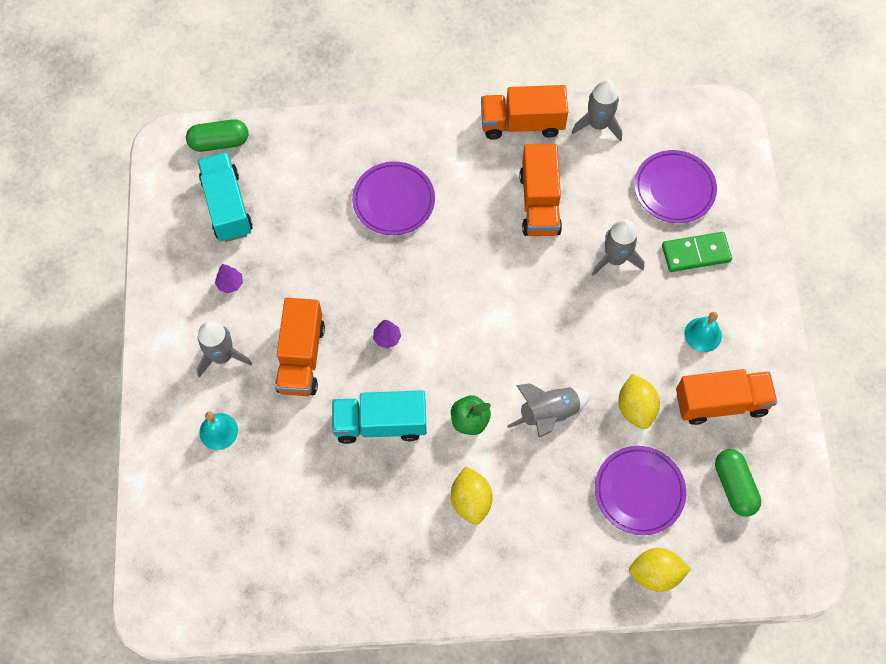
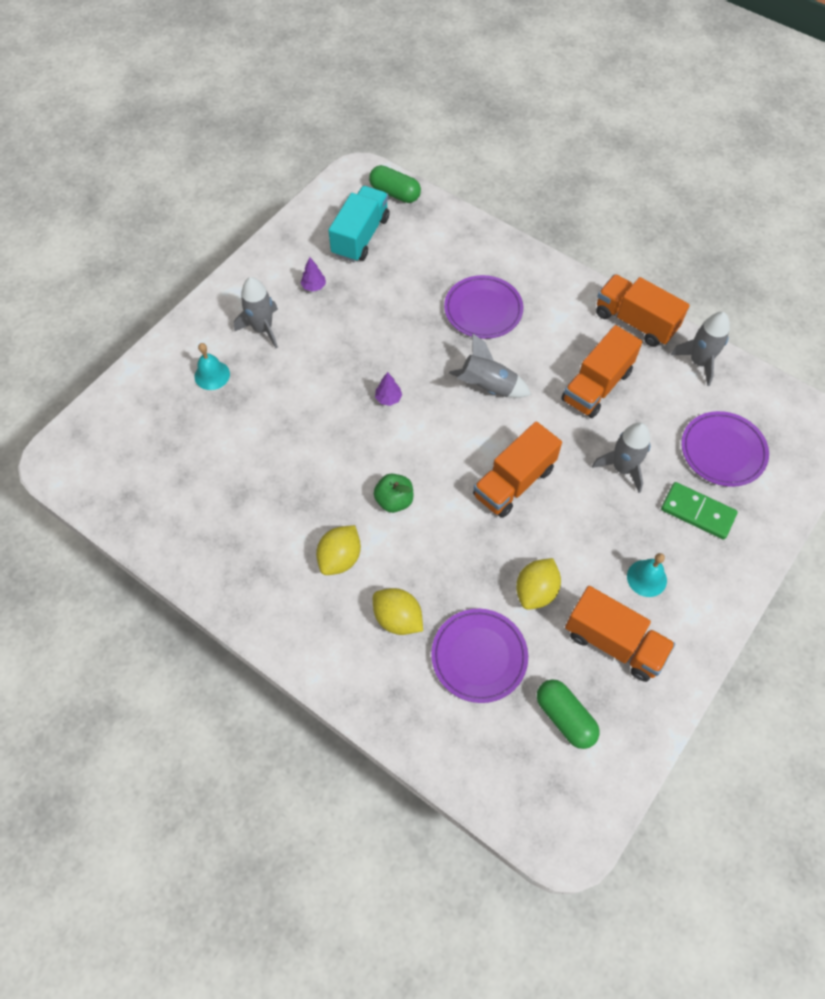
camera: 40 degrees right, 5 degrees down
orange truck [275,298,325,396] -> orange truck moved to [473,421,562,518]
turquoise truck [332,390,427,444] -> none
grey rocket [507,383,591,438] -> grey rocket moved to [449,333,531,398]
yellow lemon [629,548,691,592] -> yellow lemon moved to [373,588,423,635]
green capsule [715,449,761,517] -> green capsule turned 60 degrees counterclockwise [537,680,600,749]

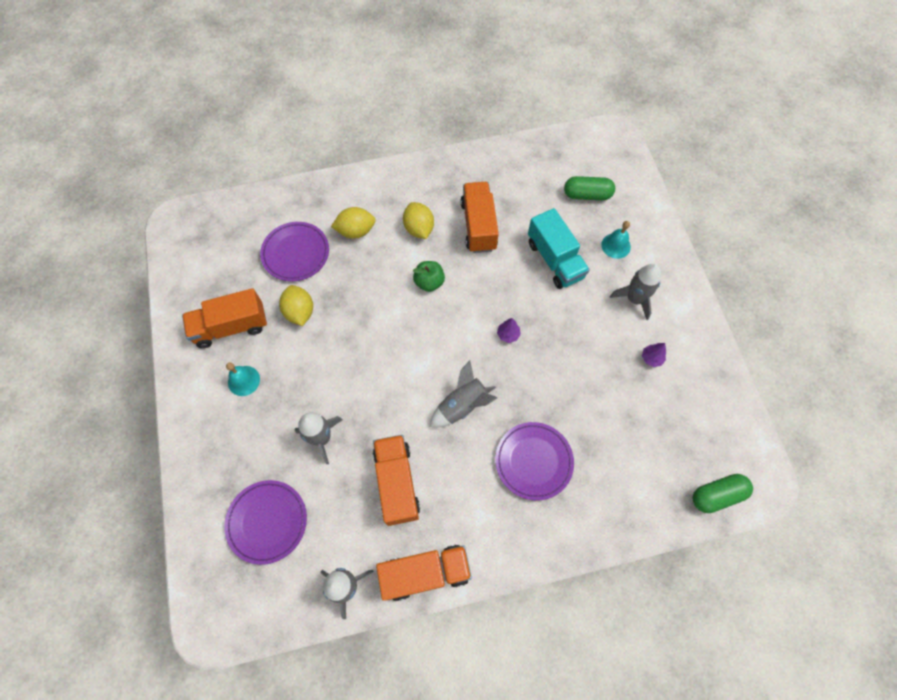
camera: 130 degrees right, 5 degrees up
turquoise truck [328,186,390,262] -> turquoise truck moved to [528,208,590,289]
orange truck [473,421,562,518] -> orange truck moved to [460,182,499,253]
green capsule [537,680,600,749] -> green capsule moved to [564,176,615,200]
green domino [661,482,738,540] -> none

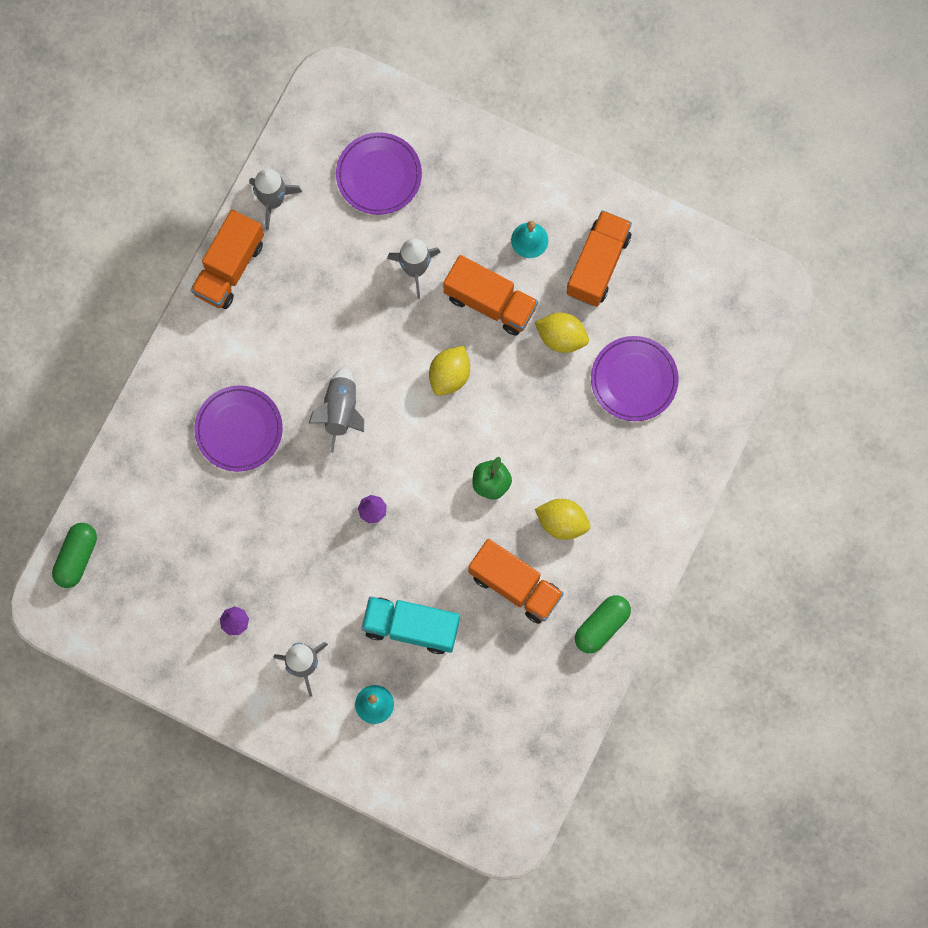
camera: 130 degrees right, 10 degrees up
yellow lemon [331,207,376,239] -> yellow lemon moved to [429,346,470,396]
orange truck [373,435,420,526] -> orange truck moved to [443,255,538,336]
green capsule [564,176,615,200] -> green capsule moved to [575,595,631,653]

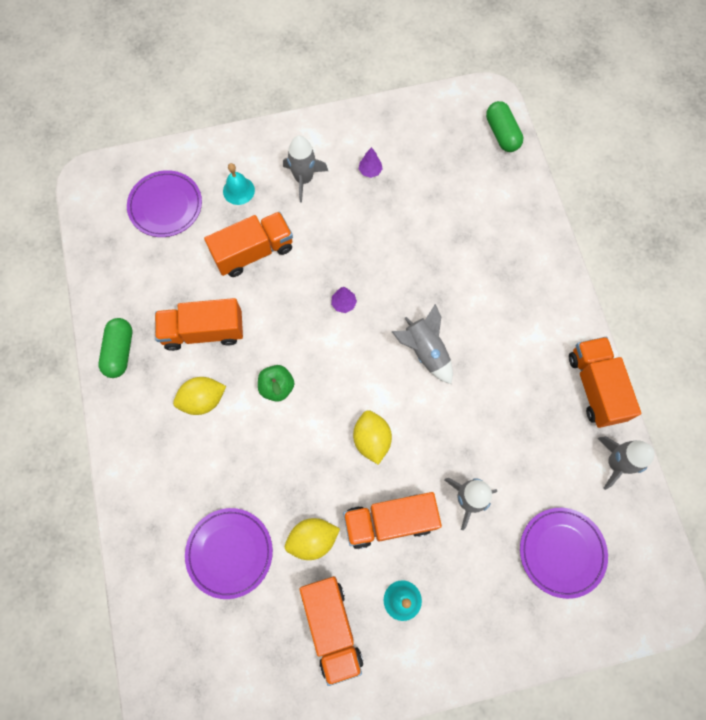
camera: 140 degrees right, 5 degrees down
purple plate [194,385,283,472] -> purple plate moved to [127,170,202,237]
turquoise truck [362,596,460,654] -> orange truck [204,212,293,277]

